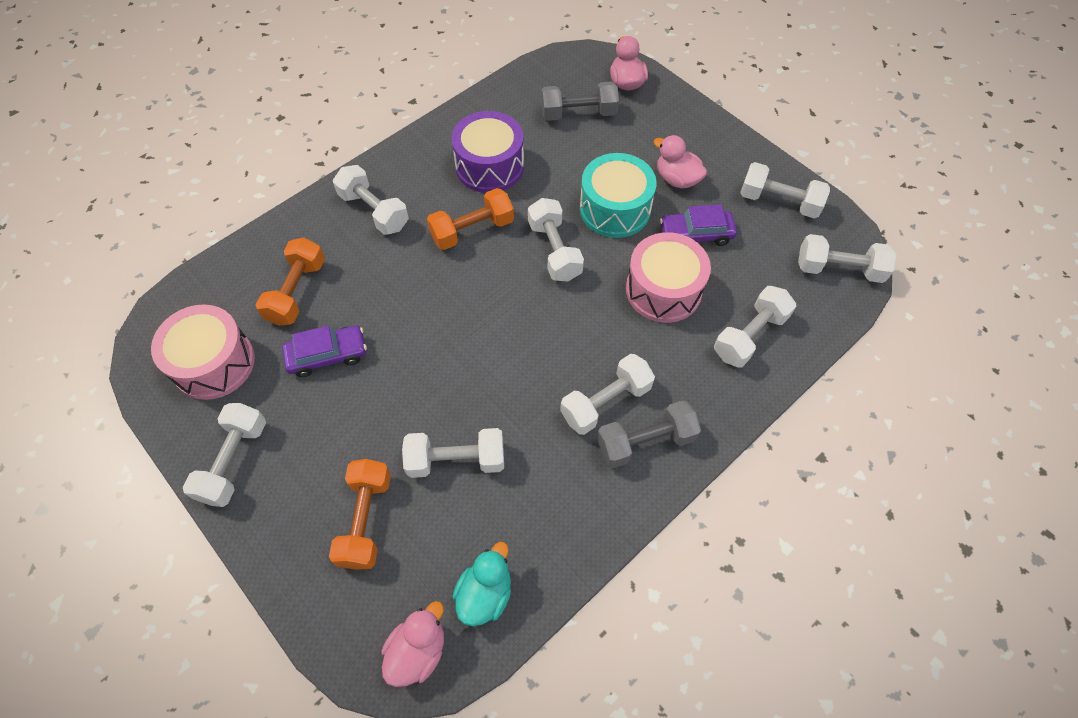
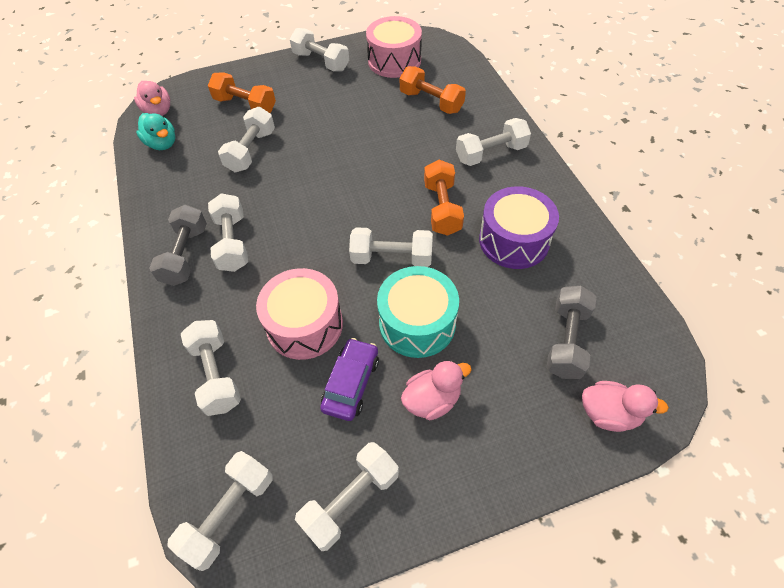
camera: 115 degrees right, 5 degrees down
purple car [282,325,367,377] -> none

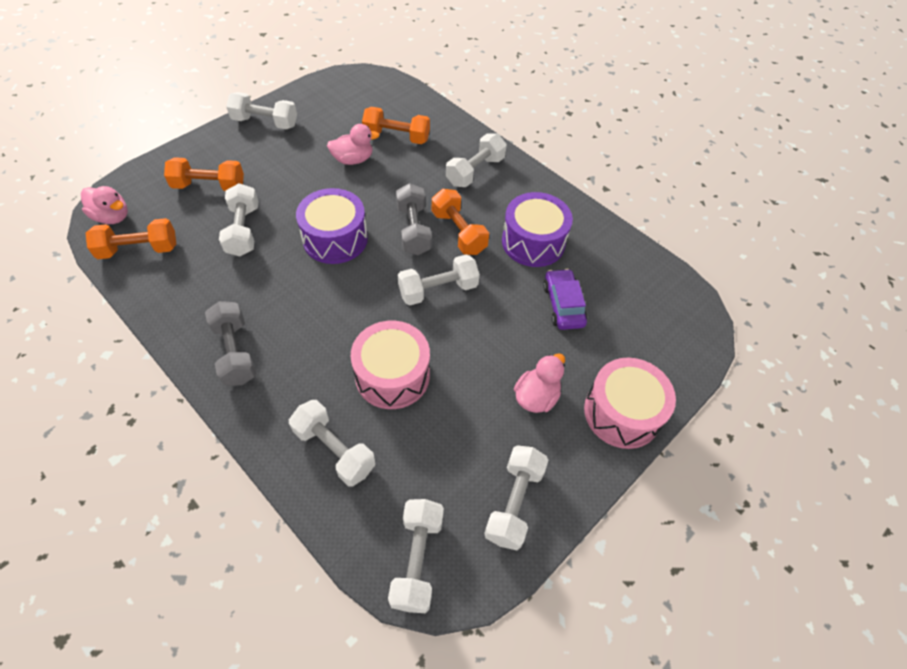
camera: 30 degrees left, 0 degrees up
turquoise duck [136,113,176,150] -> orange dumbbell [85,218,176,259]
white dumbbell [208,193,248,272] -> none
purple car [320,338,379,421] -> purple car moved to [543,269,587,330]
pink drum [366,16,422,78] -> pink drum moved to [584,358,676,449]
turquoise drum [377,266,459,358] -> none
grey dumbbell [546,286,596,379] -> grey dumbbell moved to [396,183,432,255]
pink duck [582,381,669,432] -> pink duck moved to [327,124,380,165]
none -> purple drum [296,188,368,264]

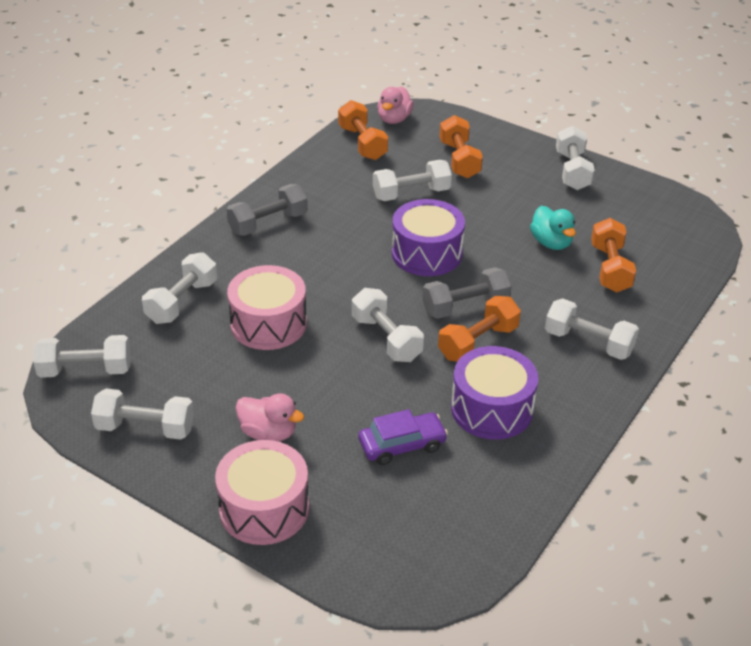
camera: 80 degrees right, 15 degrees down
pink duck [327,124,380,165] -> turquoise duck [530,206,576,250]

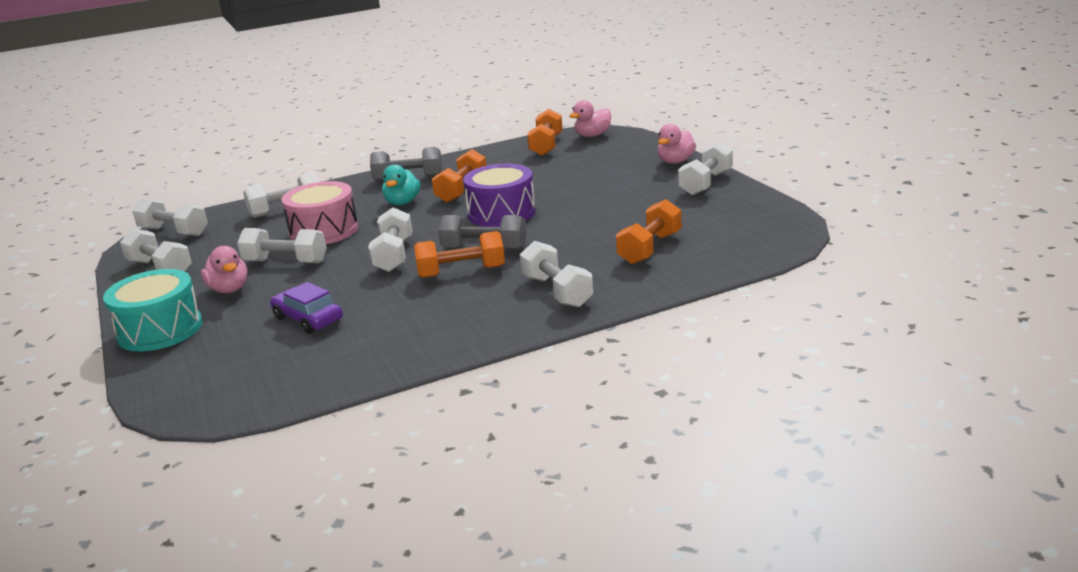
camera: 35 degrees right, 15 degrees down
pink drum [215,440,309,545] -> turquoise drum [103,269,202,351]
purple car [359,409,448,465] -> purple car turned 150 degrees counterclockwise [270,282,343,334]
white dumbbell [373,160,452,201] -> white dumbbell moved to [237,228,327,263]
orange dumbbell [439,115,483,178] -> orange dumbbell moved to [432,149,487,203]
purple drum [451,346,538,440] -> none
turquoise duck [530,206,576,250] -> turquoise duck moved to [382,164,420,205]
none -> pink duck [658,124,696,164]

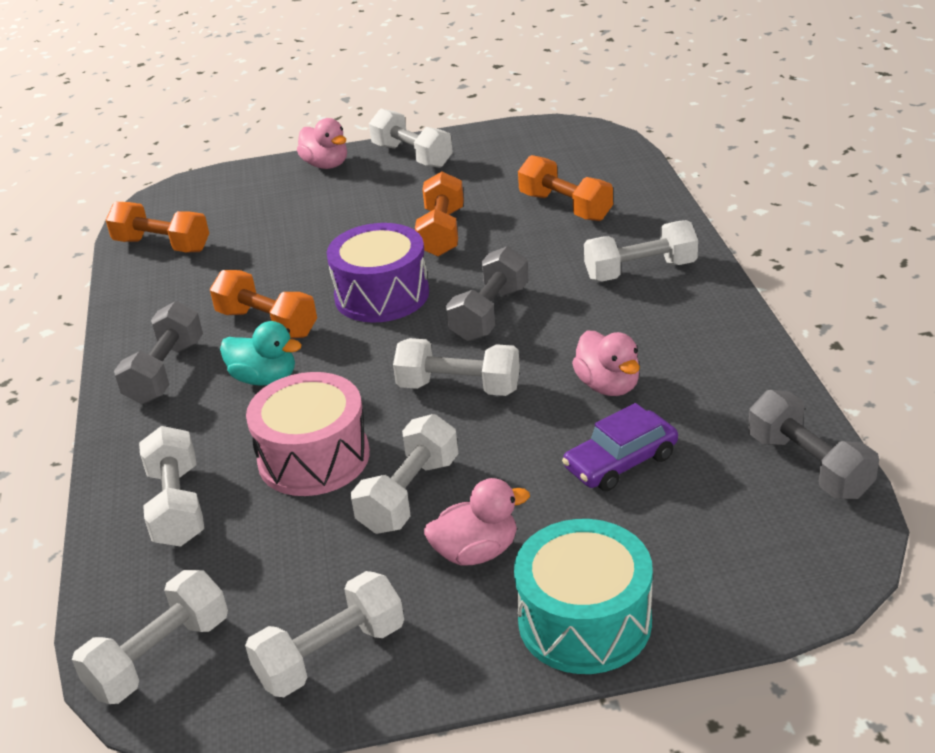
camera: 75 degrees left, 10 degrees up
orange dumbbell [414,231,505,278] -> orange dumbbell moved to [415,171,464,257]
pink duck [569,100,611,137] -> pink duck moved to [572,331,640,396]
none -> grey dumbbell [748,390,879,499]

